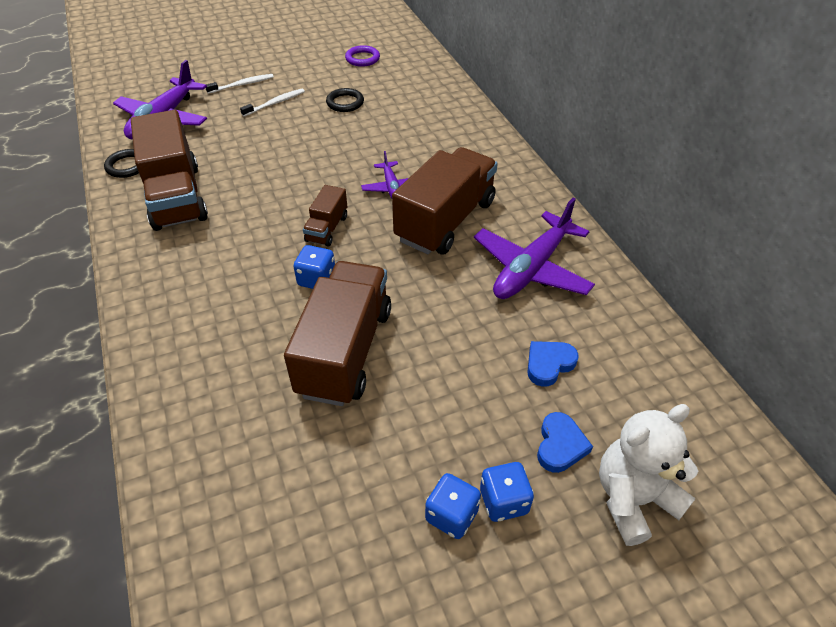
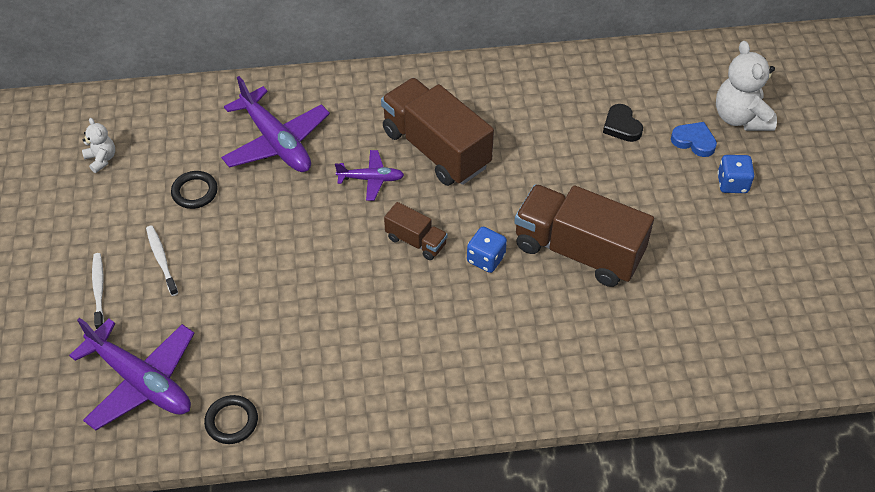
camera: 75 degrees left, 5 degrees up
brown truck [131,110,208,231] -> none
purple ring [345,45,380,67] -> white teddy bear [82,118,115,173]
blue dice [425,473,481,539] -> none
purple plane [474,198,595,299] -> purple plane moved to [221,76,330,172]
blue heart [527,341,579,387] -> black heart [603,104,643,142]

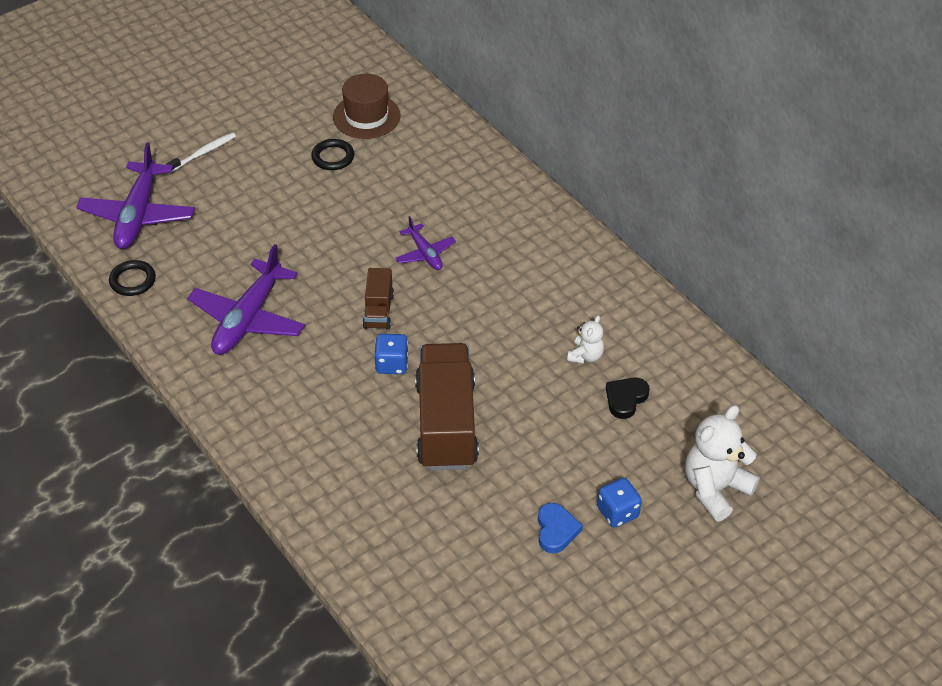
camera: 60 degrees right, 5 degrees down
white teddy bear [82,118,115,173] -> white teddy bear moved to [567,315,604,364]
white toothbrush [146,226,178,296] -> none
purple plane [221,76,330,172] -> purple plane moved to [187,244,305,355]
brown truck [381,78,494,186] -> none
blue heart [671,122,717,157] -> blue heart moved to [538,503,583,554]
none -> brown hat [333,74,401,139]

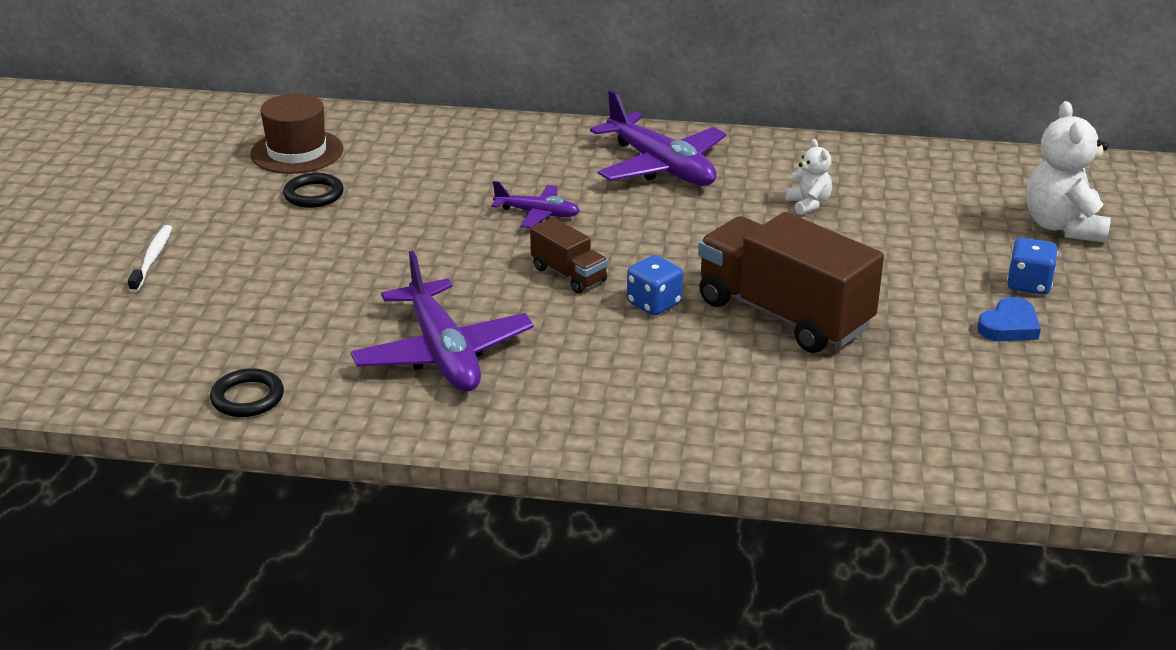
camera: 45 degrees left, 15 degrees down
purple plane [76,143,195,249] -> purple plane moved to [590,90,726,186]
blue heart [538,503,583,554] -> blue heart turned 90 degrees clockwise [977,297,1041,341]
black heart [606,378,649,419] -> none

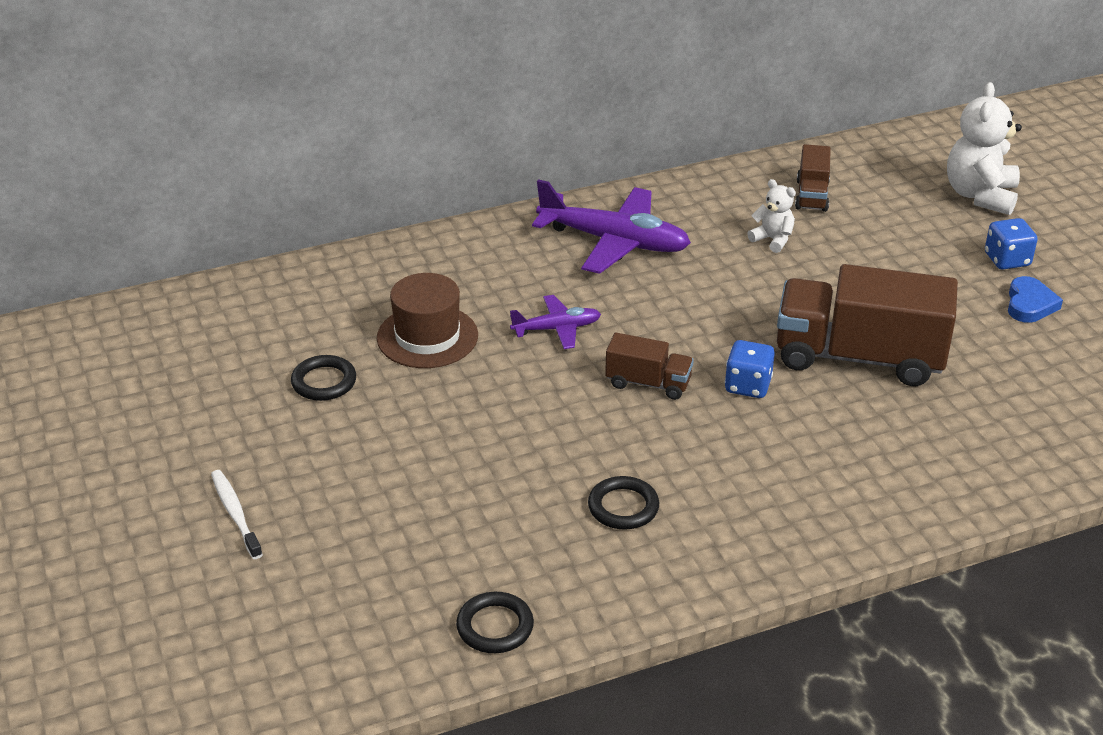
camera: 30 degrees left, 5 degrees up
brown hat [250,93,343,174] -> brown hat moved to [377,273,478,368]
purple plane [350,251,534,392] -> black ring [588,476,659,529]
white teddy bear [1026,101,1111,243] -> white teddy bear turned 45 degrees clockwise [947,82,1022,215]
none -> brown truck [795,144,831,212]

